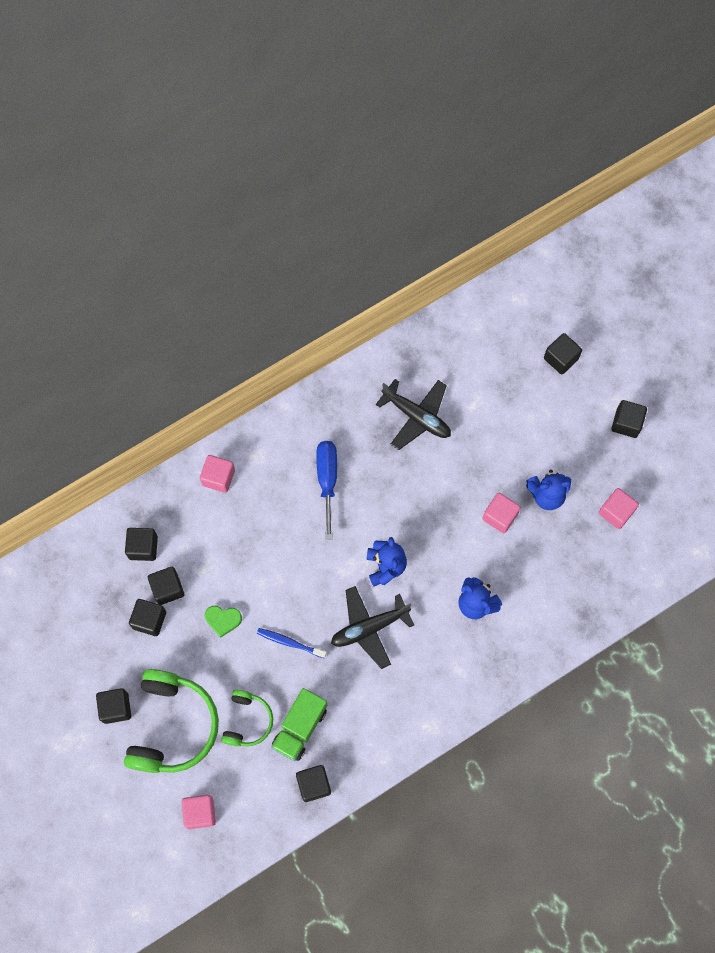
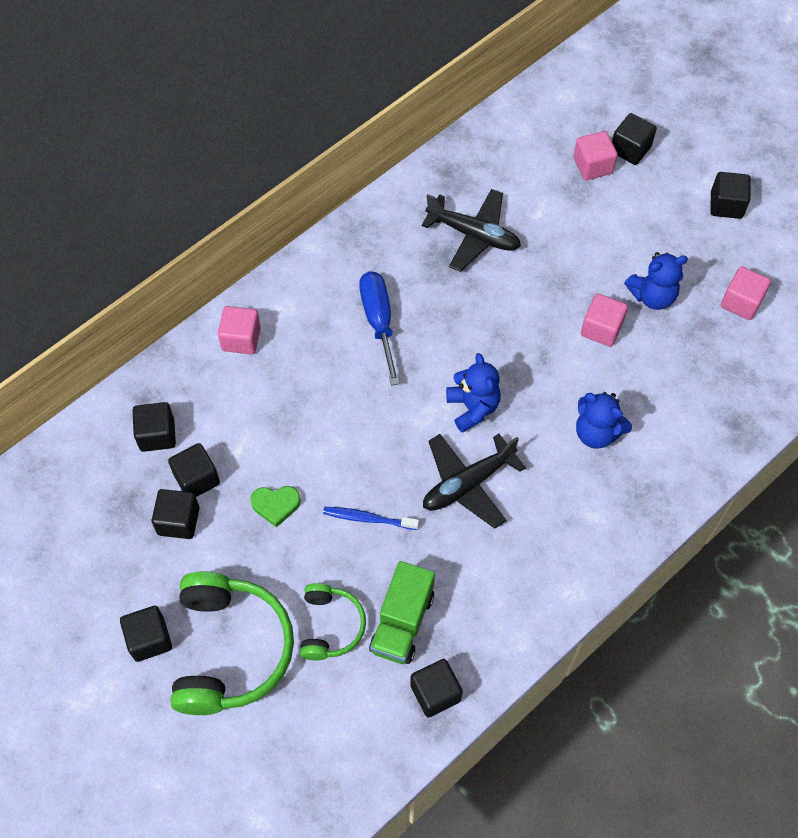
camera: 10 degrees left, 10 degrees down
pink cube [182,795,216,829] -> pink cube moved to [573,131,617,180]

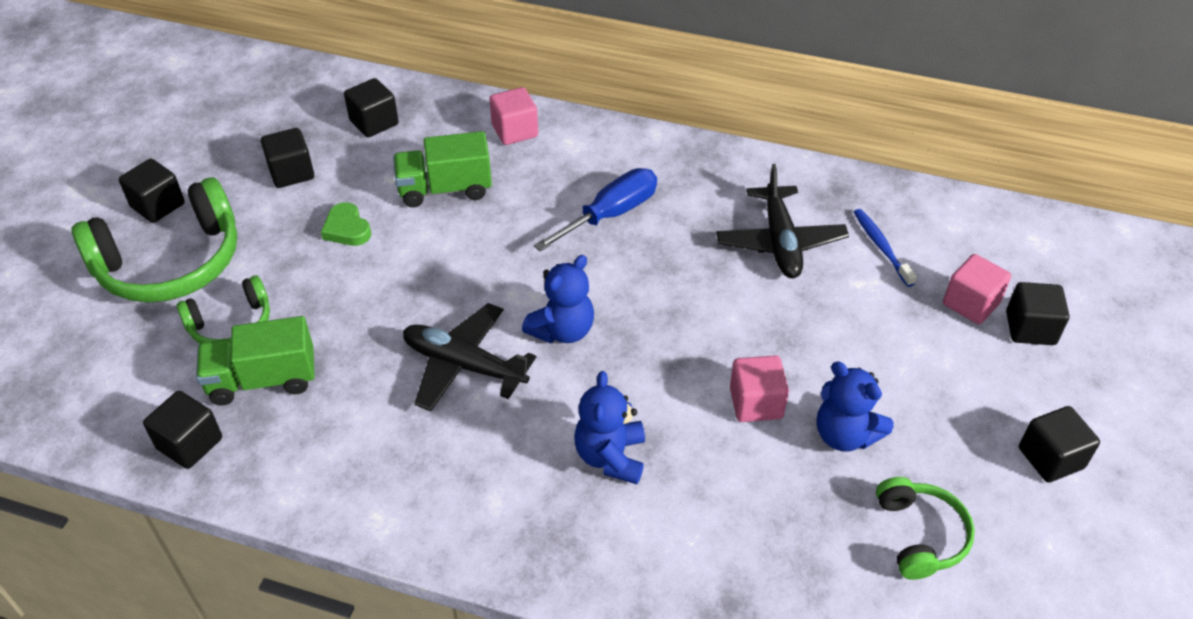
camera: 60 degrees right, 15 degrees down
black cube [168,443,220,497] -> none
blue toothbrush [323,507,419,530] -> blue toothbrush moved to [854,209,917,287]
pink cube [721,266,771,320] -> green headphones [876,477,975,580]
none -> green truck [393,131,492,207]

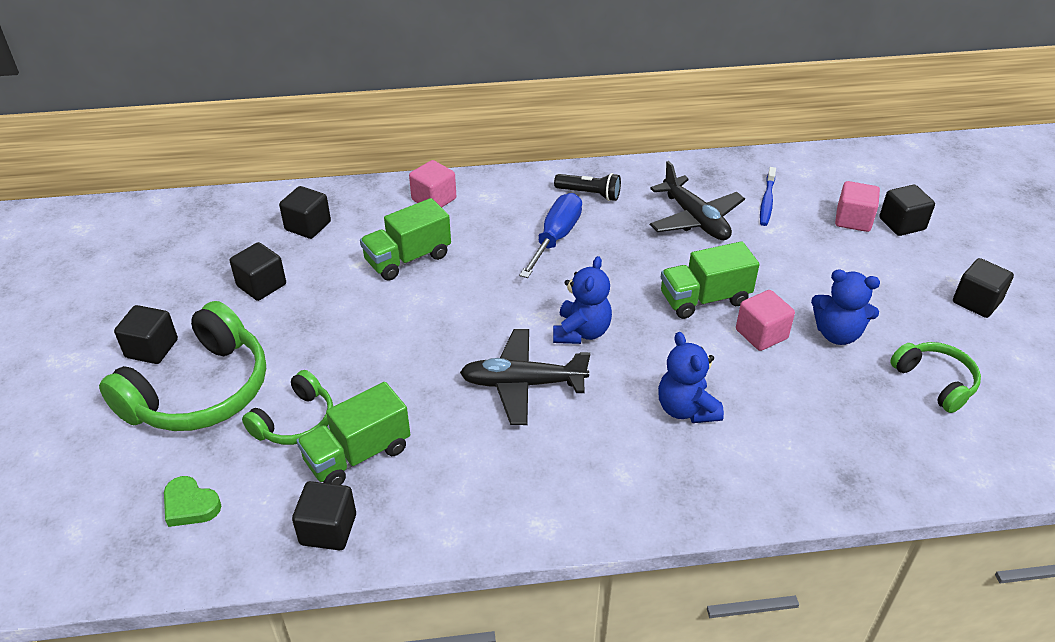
camera: 25 degrees left, 5 degrees down
green heart [321,202,371,246] -> green heart moved to [164,476,221,527]
blue toothbrush [854,209,917,287] -> blue toothbrush turned 120 degrees counterclockwise [760,167,776,226]
none -> black flashlight [554,173,621,201]
none -> green truck [661,241,760,319]

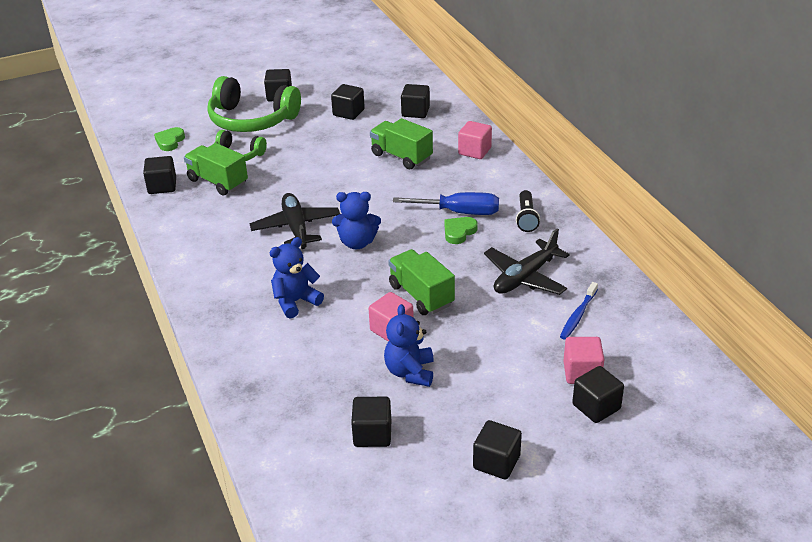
camera: 75 degrees right, 5 degrees down
blue toothbrush [760,167,776,226] -> blue toothbrush turned 60 degrees counterclockwise [560,282,598,340]
green headphones [890,342,981,413] -> black cube [351,397,391,447]
none -> green heart [444,217,478,244]

